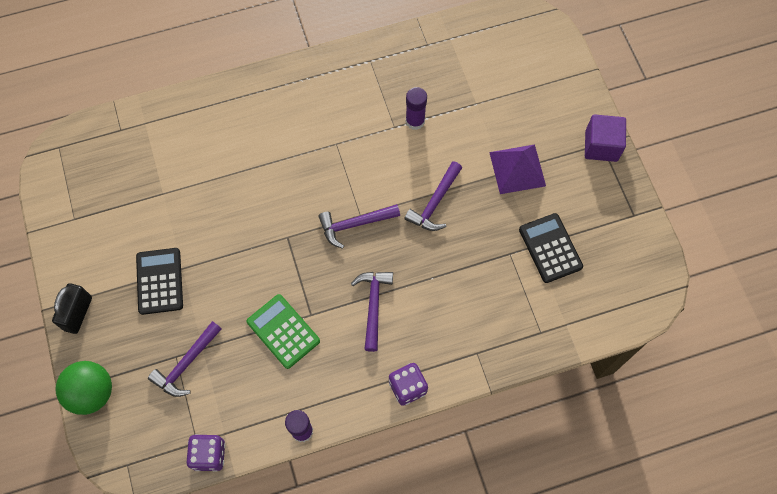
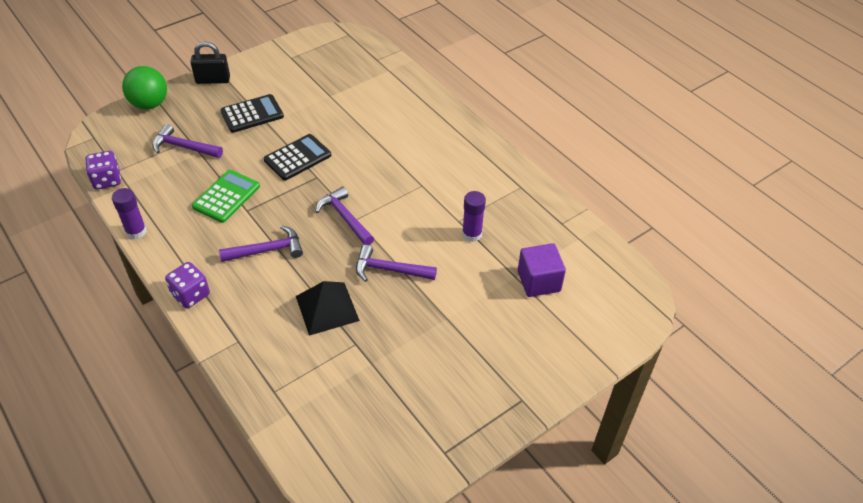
camera: 70 degrees right, 20 degrees down
purple pyramid [489,145,546,194] -> none
black calculator [519,213,583,283] -> black calculator moved to [264,134,331,180]
purple cube [585,114,626,162] -> purple cube moved to [518,243,566,297]
none -> black pyramid [296,281,360,336]

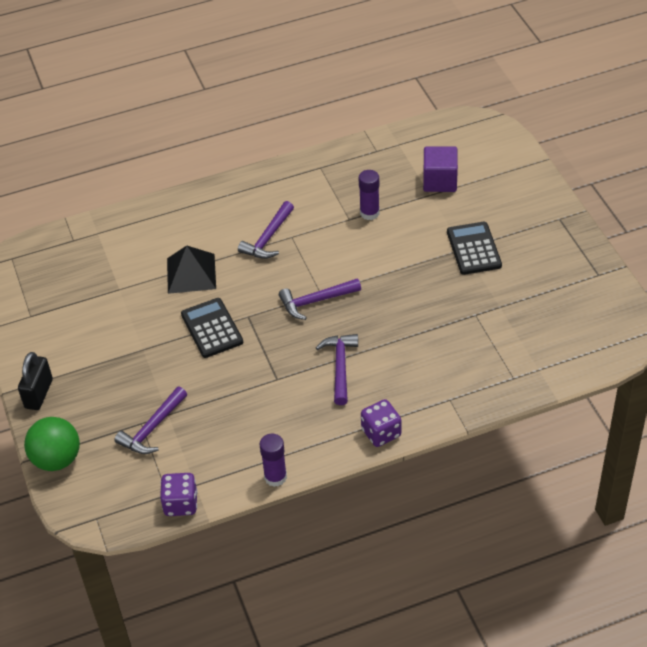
camera: 70 degrees left, 0 degrees up
green calculator [192,170,260,223] -> none
black calculator [220,94,284,133] -> black calculator moved to [447,222,502,275]
black pyramid [296,281,360,336] -> black pyramid moved to [167,245,216,294]
purple hammer [356,245,437,282] -> purple hammer moved to [238,201,294,259]

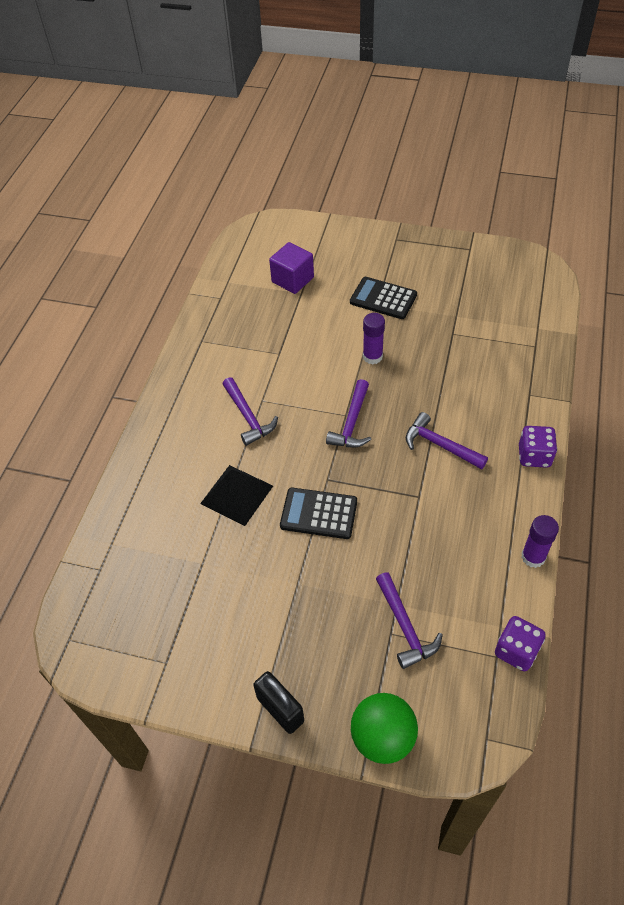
camera: 55 degrees left, 5 degrees up
purple glue stick [359,170,380,220] -> purple glue stick moved to [363,313,385,364]

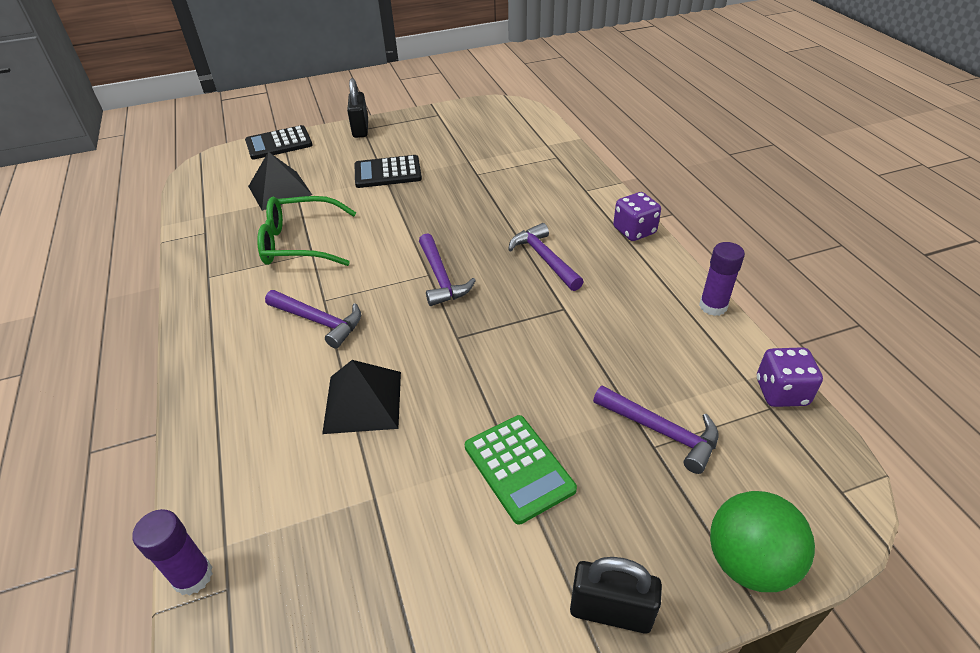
camera: 35 degrees left, 10 degrees down
purple cube [269,242,314,294] -> black pyramid [248,152,312,211]
black calculator [280,488,357,539] -> black calculator moved to [245,125,313,160]
purple glue stick [363,313,385,364] -> purple glue stick moved to [132,509,213,595]
purple hammer [406,412,488,470] -> purple hammer turned 60 degrees clockwise [508,223,584,291]
none -> green glasses [257,196,357,266]
none -> black padlock [347,78,368,138]
none -> green calculator [465,415,577,525]

